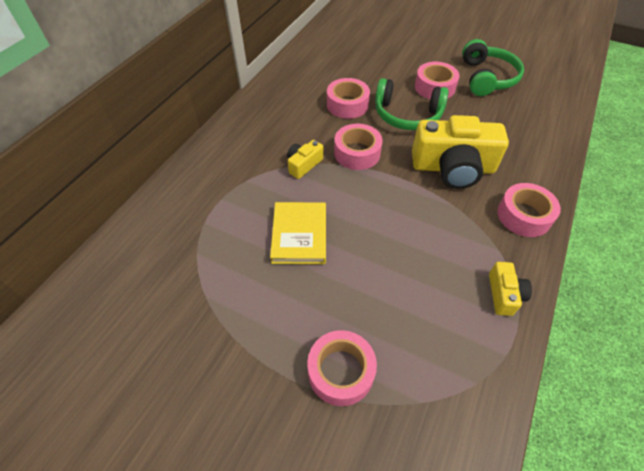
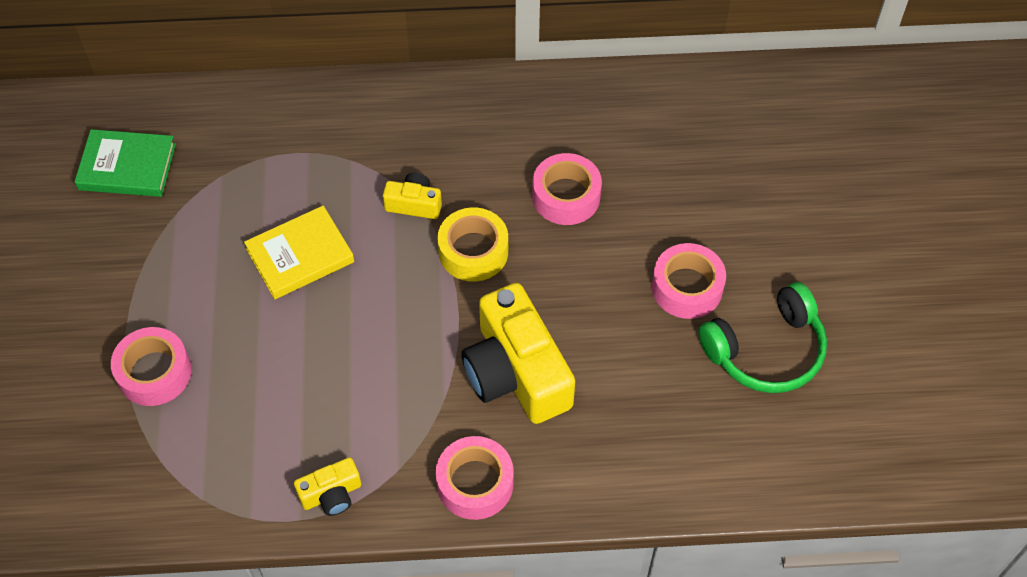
camera: 60 degrees right, 5 degrees up
pink tape [334,124,383,170] -> yellow tape [438,207,508,282]
green headphones [375,78,449,130] -> none
none -> green book [74,129,176,197]

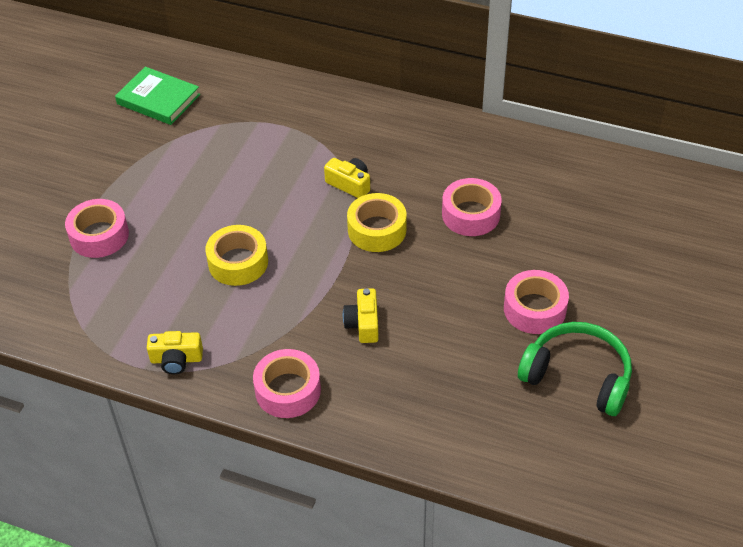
camera: 25 degrees right, 10 degrees down
yellow book [244,206,354,299] -> none
yellow camera [461,283,575,424] -> yellow camera [343,288,379,343], size x0.47
green headphones [698,282,827,393] -> green headphones turned 150 degrees counterclockwise [518,322,632,416]
none -> yellow tape [205,225,268,286]

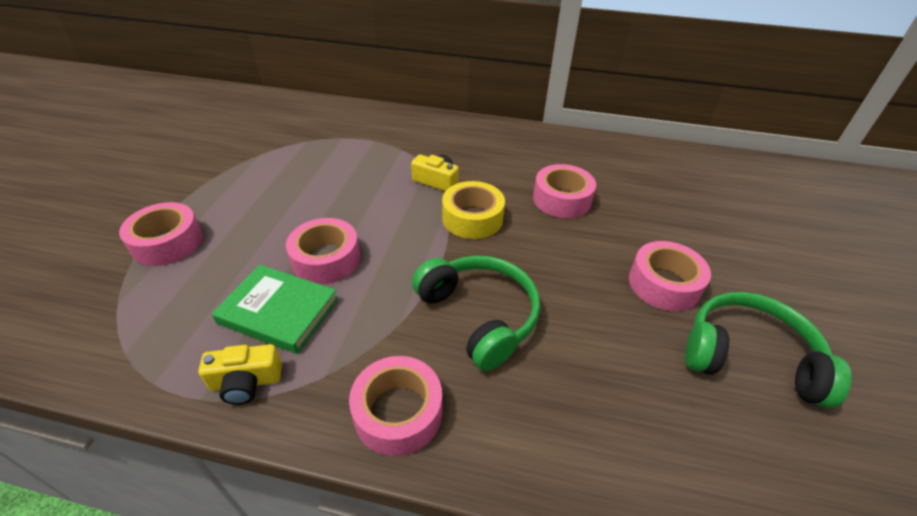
camera: 10 degrees left, 5 degrees down
green book [115,67,200,125] -> green book moved to [212,265,338,354]
yellow tape [205,225,268,286] -> pink tape [286,218,360,284]
yellow camera [343,288,379,343] -> green headphones [412,256,541,371]

